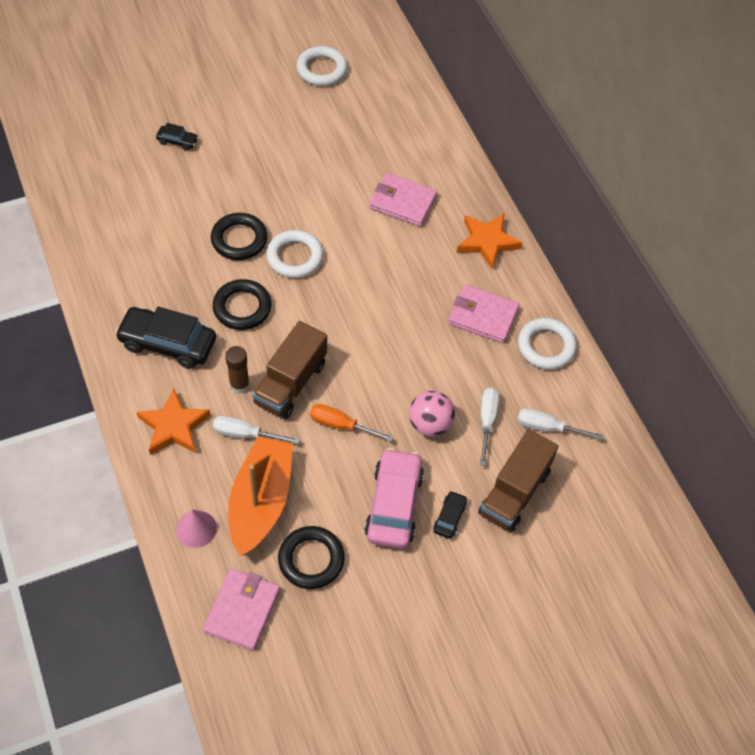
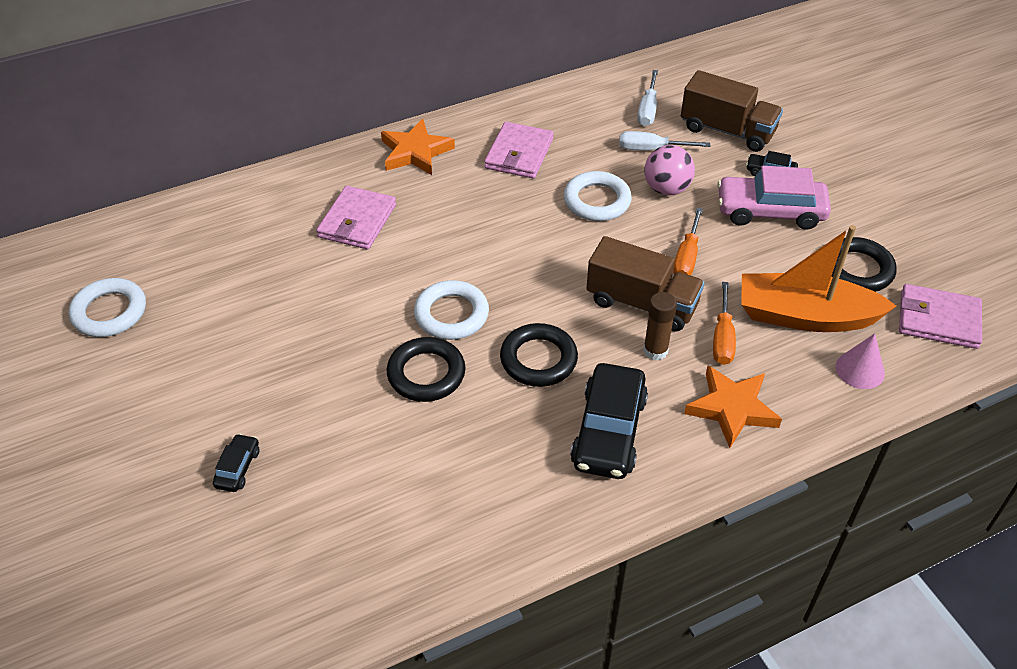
camera: 90 degrees left, 10 degrees down
white screwdriver [213,416,300,444] -> orange screwdriver [713,282,736,365]
white ring [518,318,577,370] -> white ring moved to [564,171,632,221]

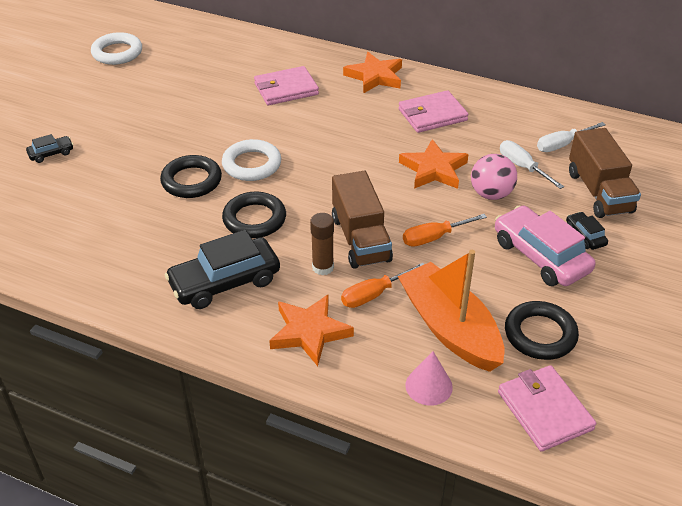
camera: 50 degrees right, 5 degrees down
white ring [564,171,632,221] -> orange star [399,139,469,189]

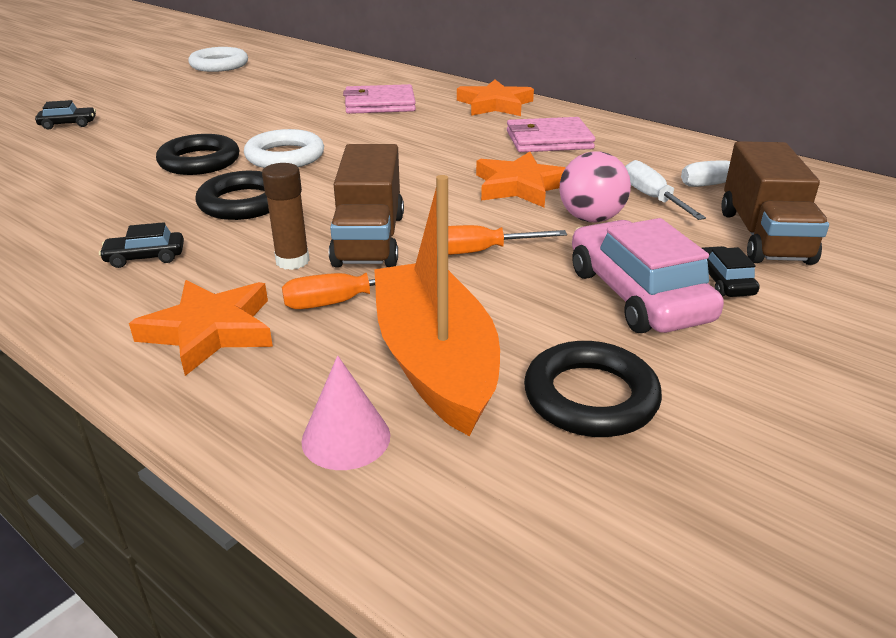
camera: 15 degrees right, 10 degrees down
black car [165,230,280,309] -> black car [99,222,184,268], size x0.47
pink wallet [498,365,596,452] -> none

